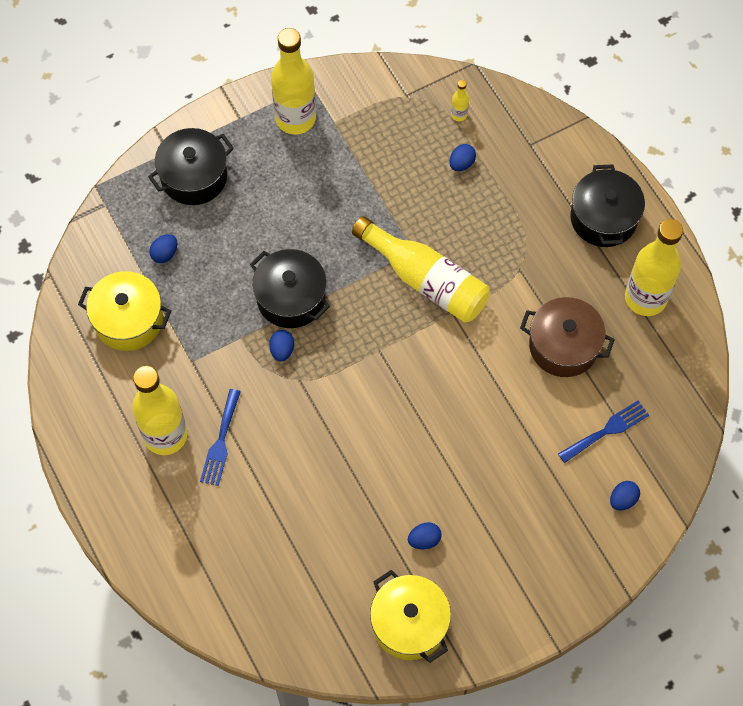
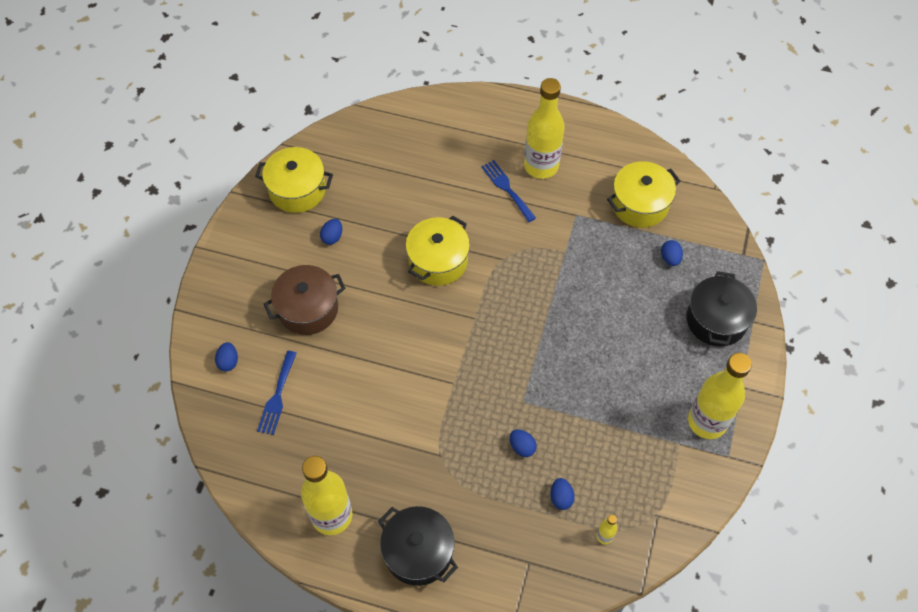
camera: 135 degrees right, 5 degrees down
black pot [250,249,330,328] -> none
blue egg [269,330,294,361] -> blue egg moved to [510,429,537,457]
yellow bottle [352,216,490,322] -> none
brown pot [520,297,615,377] -> brown pot moved to [264,265,346,335]
none -> yellow pot [406,215,470,286]

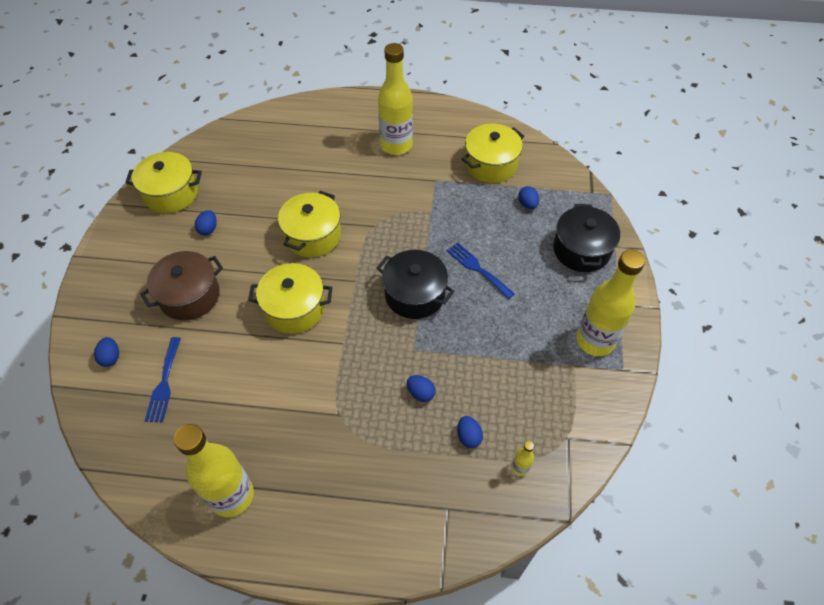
camera: 10 degrees left, 5 degrees down
black pot [378,506,458,586] -> black pot moved to [377,250,454,319]
blue fork [481,160,536,222] -> blue fork moved to [447,242,515,299]
none -> yellow pot [248,263,333,334]

